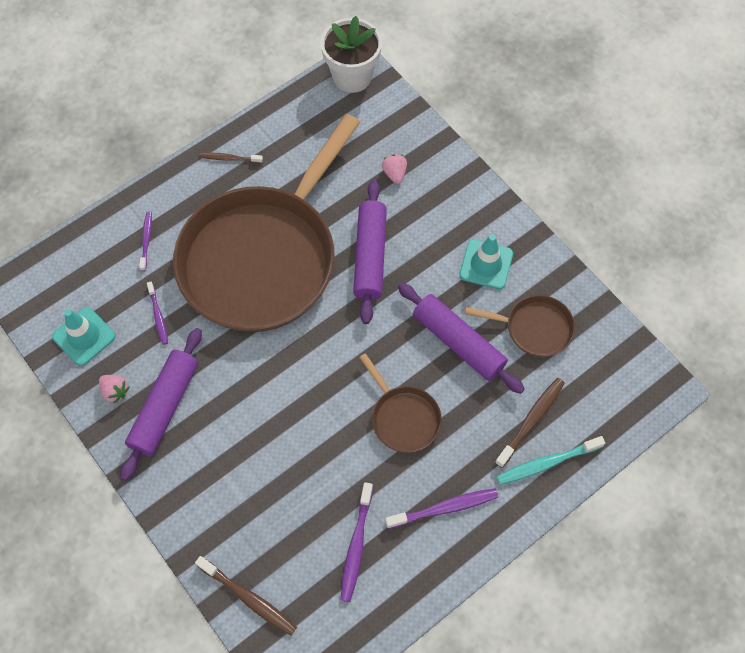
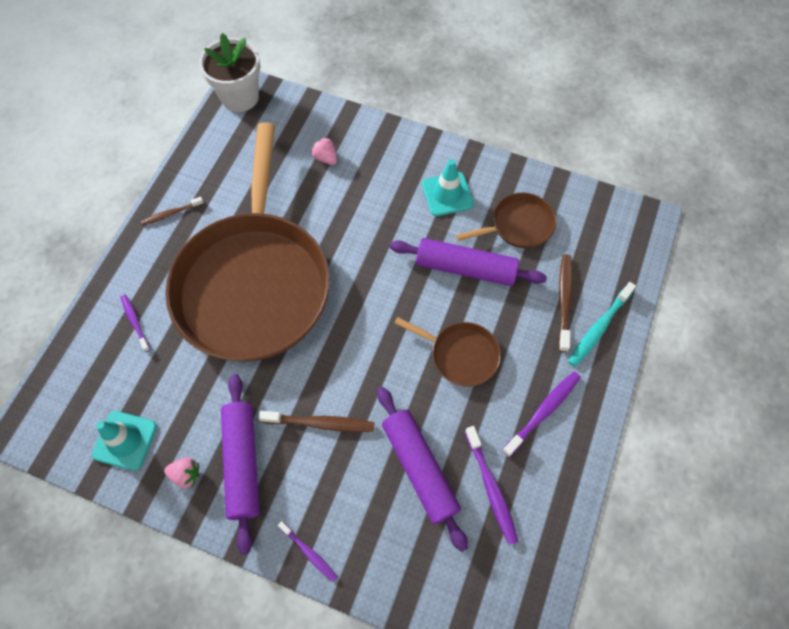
camera: 30 degrees left, 0 degrees up
purple toothbrush [147,282,168,345] -> purple toothbrush moved to [278,521,338,582]
brown toothbrush [195,556,297,636] -> brown toothbrush moved to [259,411,375,432]
purple rolling pin [353,180,387,324] -> purple rolling pin moved to [377,387,468,552]

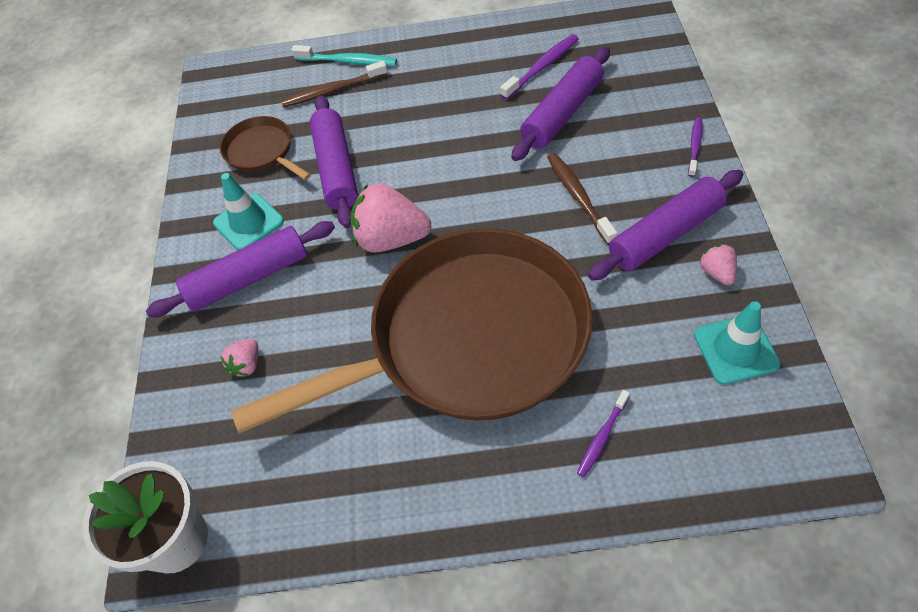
camera: 110 degrees left, 10 degrees down
brown toothbrush [141,197,204,226] -> none
brown pan [394,317,501,387] -> none
purple toothbrush [502,372,581,457] -> none
none -> purple rolling pin [146,221,335,318]
none -> pink strawberry [350,183,432,253]

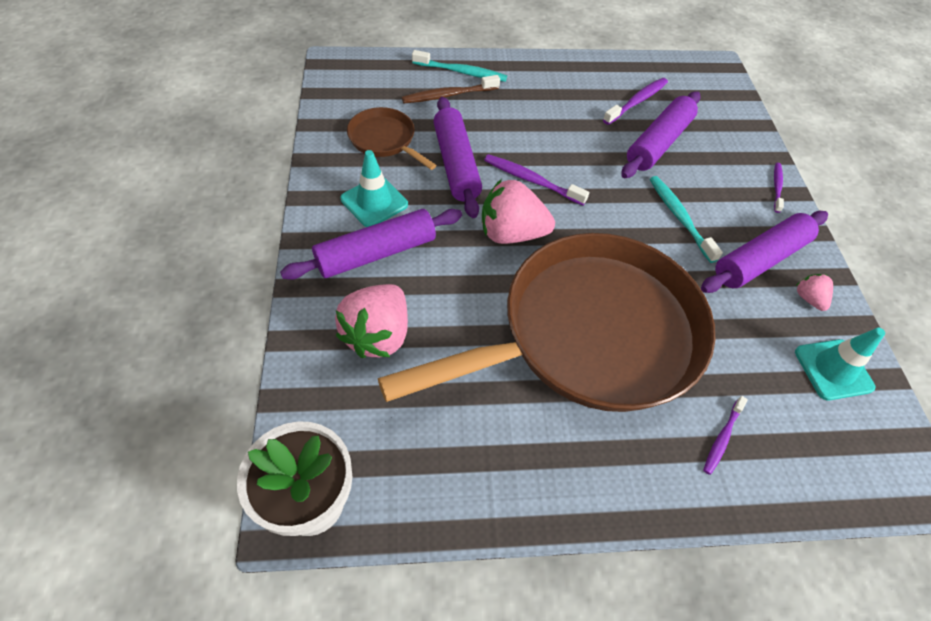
camera: 10 degrees left, 0 degrees up
pink strawberry [220,339,258,377] -> pink strawberry [335,284,408,358], size x2.05
brown toothbrush [547,153,617,245] -> turquoise toothbrush [650,176,723,263]
none -> purple toothbrush [484,154,589,205]

